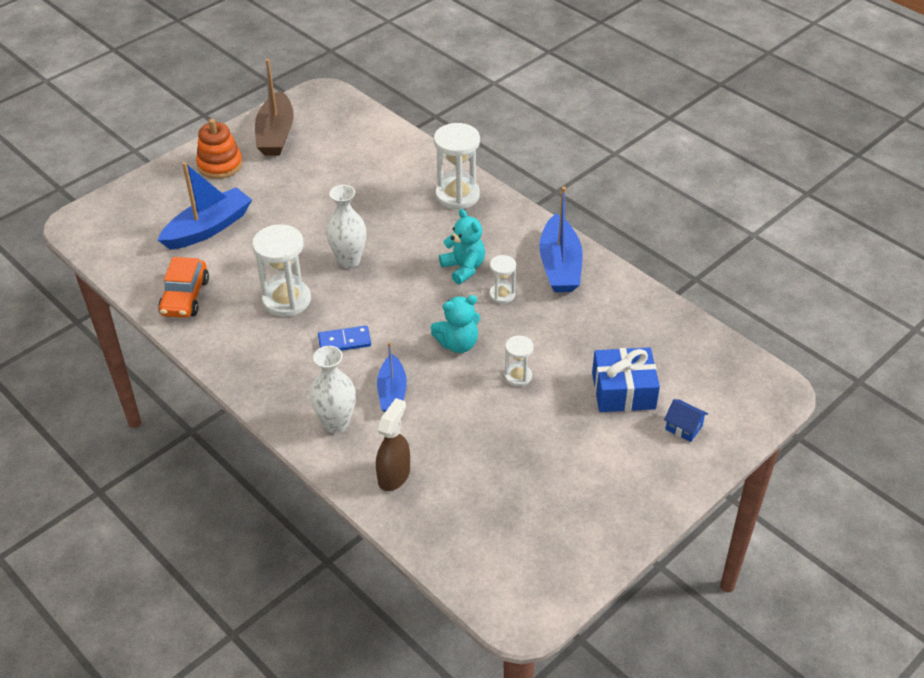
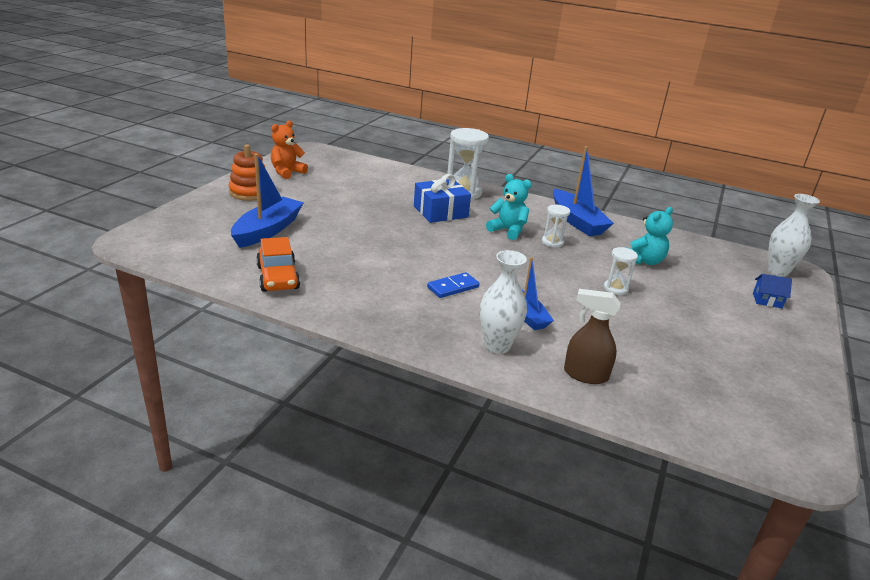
camera: 25 degrees left, 15 degrees down
white hourglass [252,224,311,317] -> none
brown boat [255,59,294,155] -> orange teddy bear [271,121,308,179]
white vase [326,185,366,268] -> white vase moved to [768,194,820,277]
brown spray bottle [376,398,410,491] -> brown spray bottle turned 75 degrees counterclockwise [564,289,621,384]
turquoise teddy bear [431,295,480,353] -> turquoise teddy bear moved to [626,207,673,265]
blue gift [592,347,660,412] -> blue gift moved to [414,174,471,223]

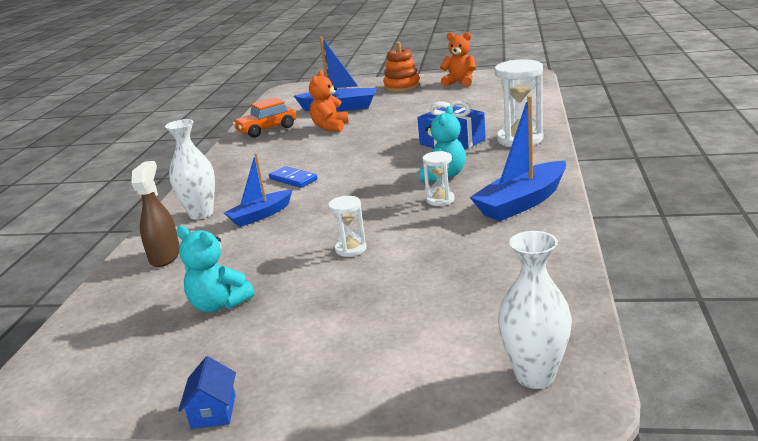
camera: 80 degrees right, 5 degrees down
turquoise teddy bear [626,207,673,265] -> turquoise teddy bear moved to [176,226,255,312]
blue house [753,274,792,308] -> blue house moved to [178,356,236,429]
none -> orange teddy bear [309,70,349,131]

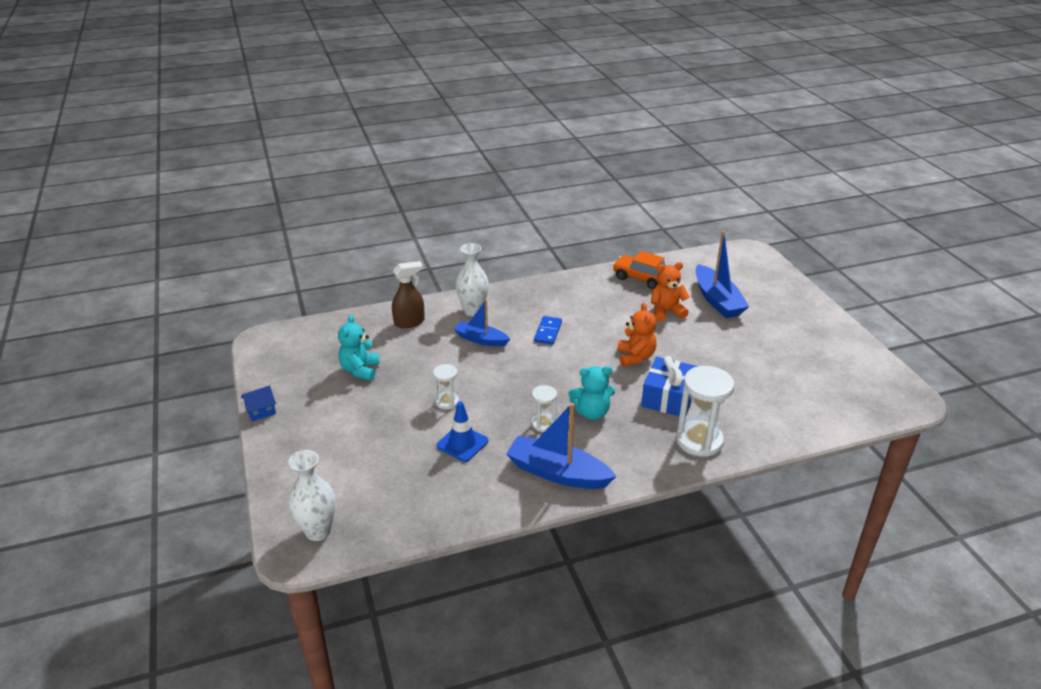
camera: 60 degrees right, 10 degrees up
orange stacking toy [383,42,420,92] -> none
orange teddy bear [440,32,476,87] -> orange teddy bear moved to [617,303,656,367]
none -> blue traffic cone [436,401,488,462]

